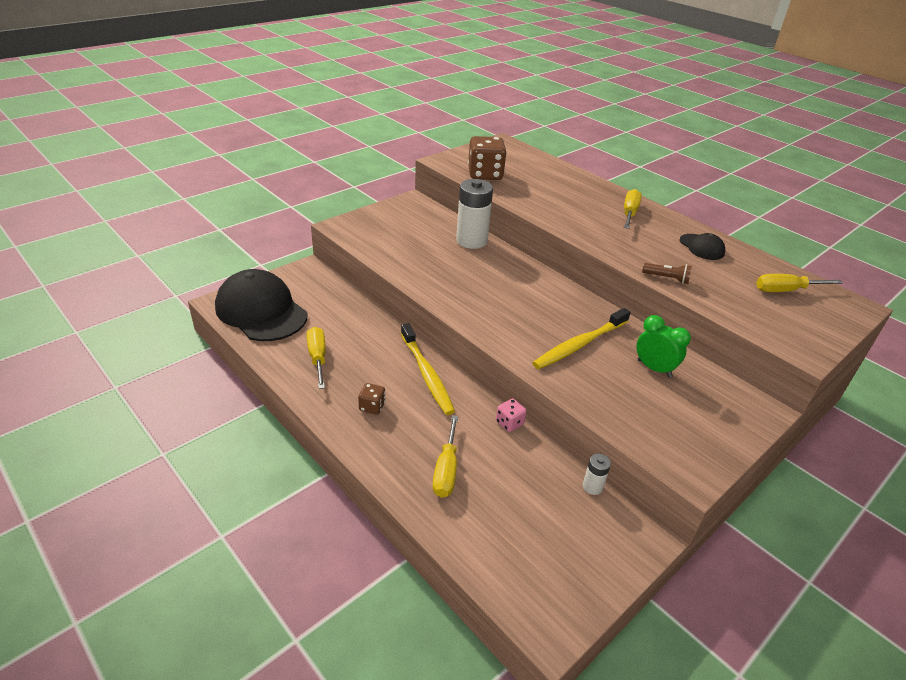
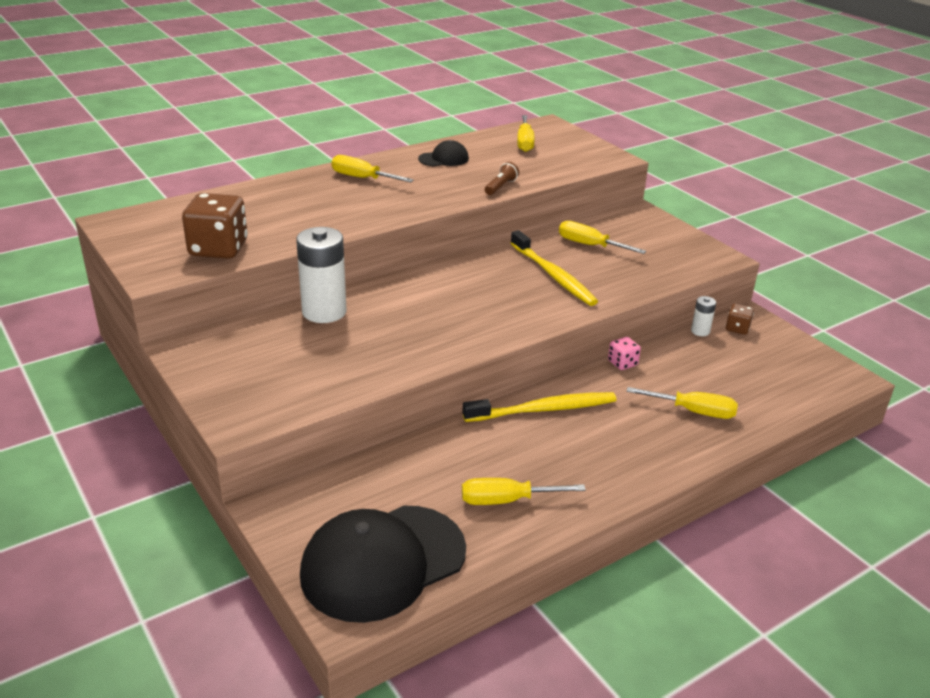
camera: 80 degrees left, 5 degrees down
brown dice [358,383,385,415] -> brown dice moved to [726,304,754,335]
green clock [636,315,691,377] -> yellow screwdriver [559,221,646,254]

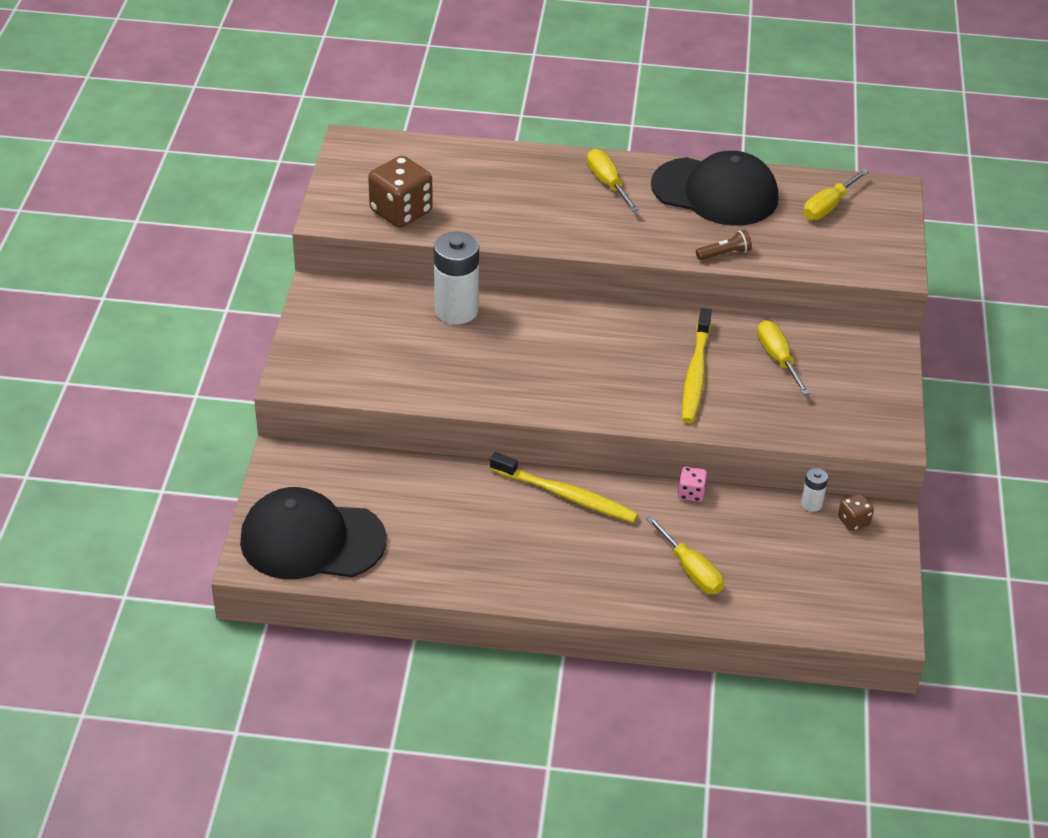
camera: 40 degrees right, 10 degrees up
black cap [418,140,469,166] -> black cap [651,151,778,225], size x2.16
yellow screwdriver [462,478,586,505] -> none

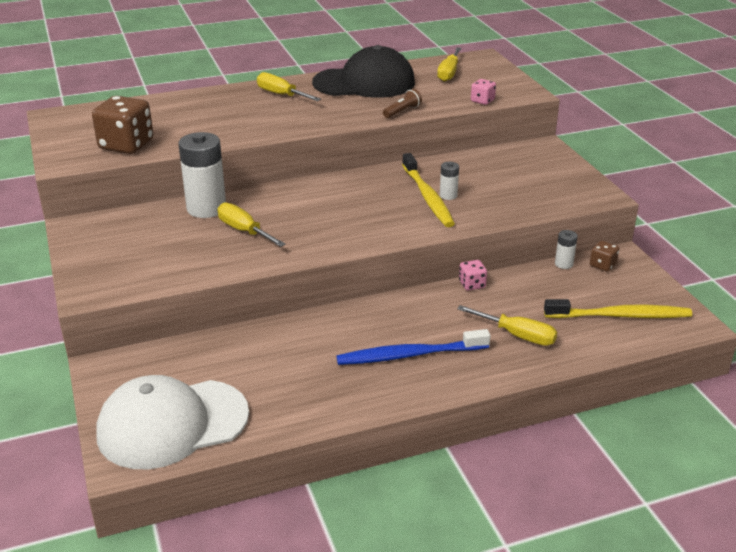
camera: 25 degrees left, 10 degrees down
black cap [240,487,386,579] -> white cap [96,375,249,469]
yellow toothbrush [490,452,638,523] -> yellow toothbrush moved to [544,299,692,318]
yellow screwdriver [757,320,810,395] -> yellow screwdriver moved to [217,203,285,247]
none -> blue toothbrush [336,329,491,365]
none -> white battery [440,162,459,200]
none -> pink dice [471,79,496,105]

